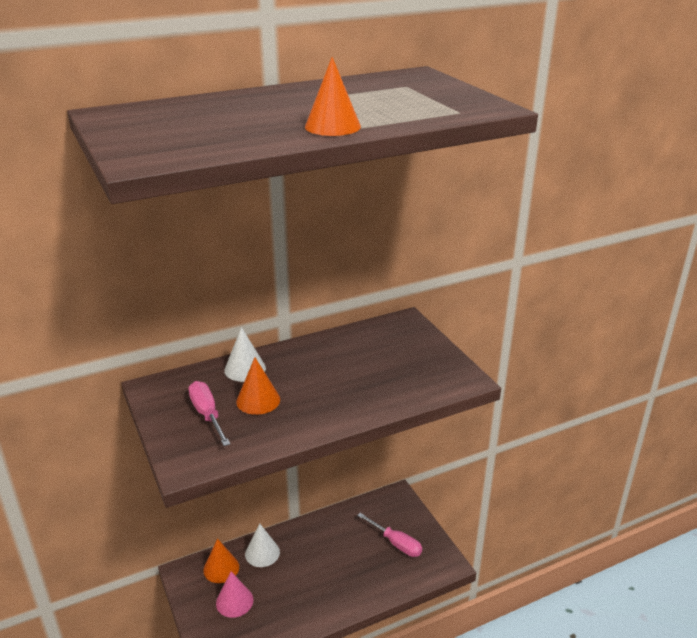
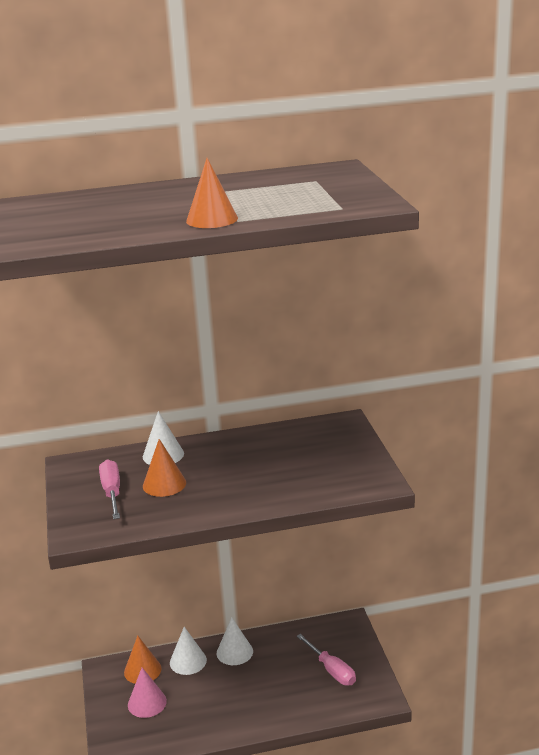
camera: 15 degrees right, 5 degrees down
none -> white cone [217,618,253,665]

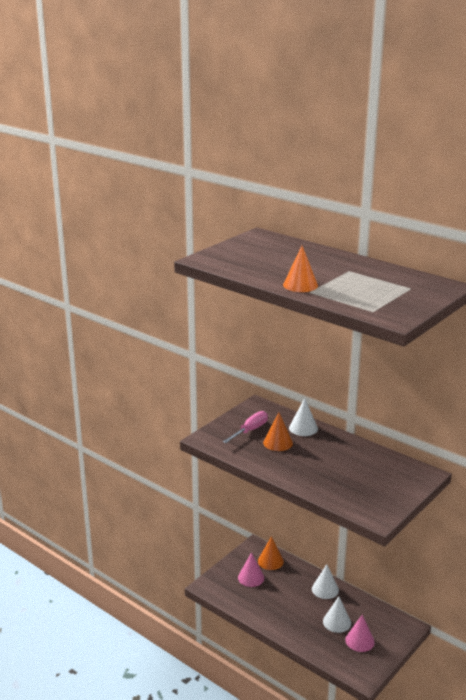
camera: 50 degrees right, 0 degrees up
white cone [170,627,207,675] -> white cone moved to [323,596,351,633]
pink screwdriver [297,634,356,686] -> pink cone [345,615,375,652]

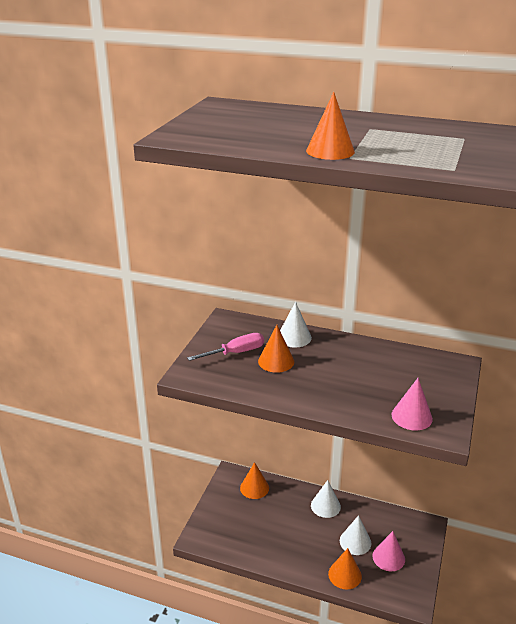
camera: 20 degrees left, 5 degrees up
pink screwdriver [223,411,268,443] -> pink screwdriver turned 45 degrees clockwise [187,333,264,361]
pink cone [238,552,264,587] -> pink cone moved to [392,378,433,430]
none -> orange cone [328,548,362,589]

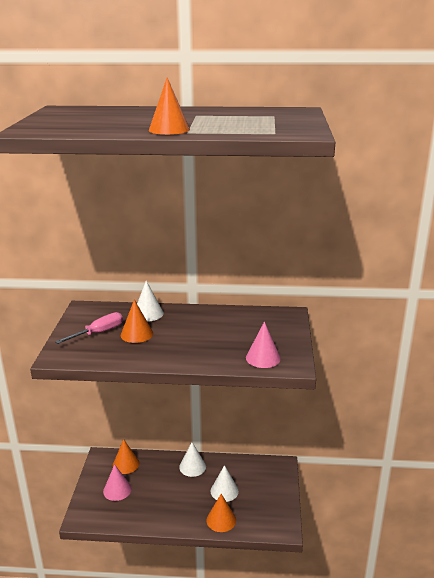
camera: 15 degrees left, 5 degrees down
pink cone [372,531,405,571] -> pink cone moved to [103,464,132,501]

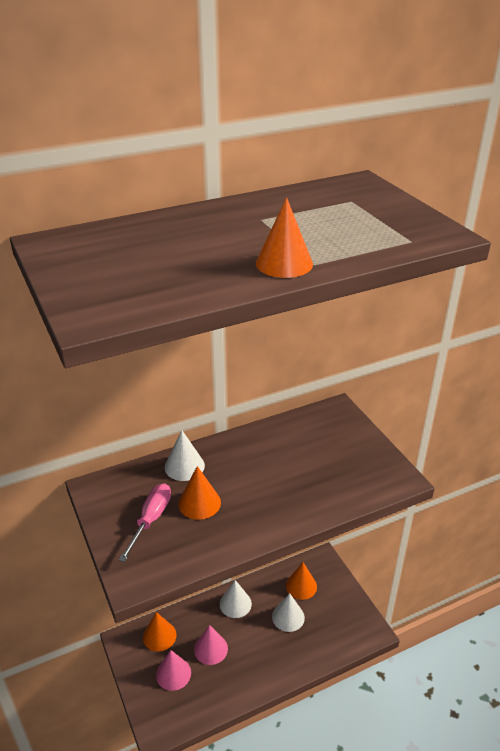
camera: 30 degrees left, 10 degrees up
orange cone [206,494,236,532] -> orange cone moved to [286,562,317,600]
pink cone [246,321,281,368] -> pink cone moved to [194,625,228,665]

